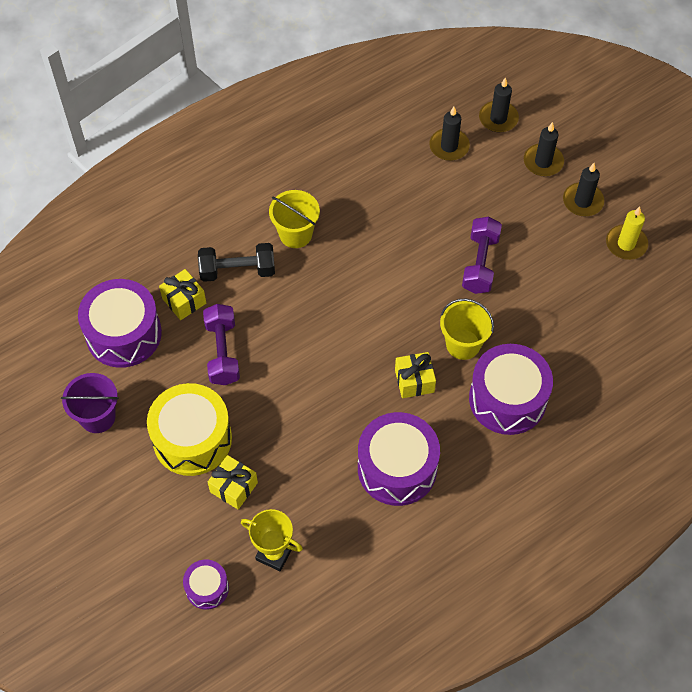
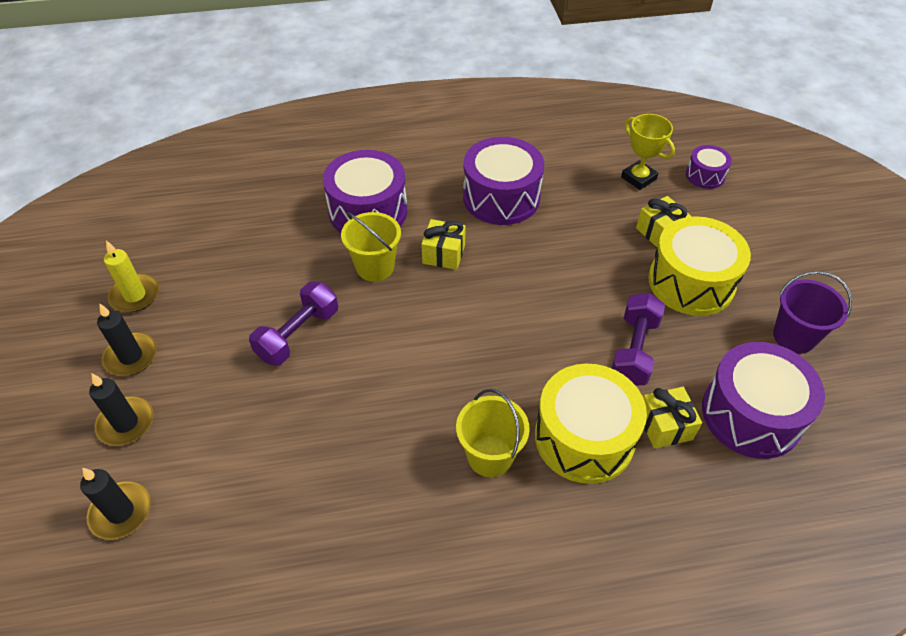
camera: 155 degrees left, 10 degrees down
black dumbbell [198,243,275,282] -> yellow drum [535,364,647,484]
black candle [429,107,470,161] -> none

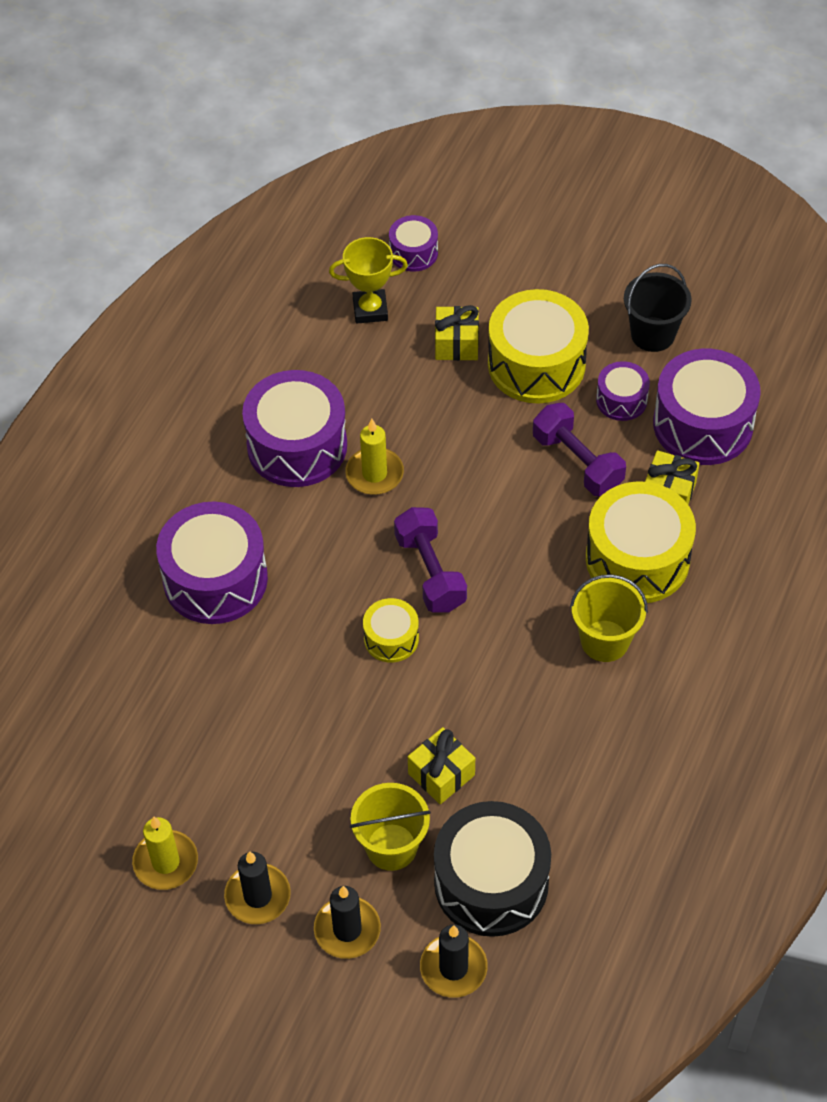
camera: 55 degrees left, 5 degrees up
purple dumbbell [249,282,338,366] -> purple dumbbell moved to [394,507,467,612]
yellow bucket [341,212,401,282] -> yellow bucket moved to [350,783,431,871]
yellow gift [421,219,466,270] -> yellow gift moved to [408,727,475,804]
purple bucket [773,271,852,354] -> black bucket [624,264,692,352]
none -> yellow candle [345,419,404,495]
none -> yellow drum [363,598,419,663]
none -> black drum [434,801,551,937]
none -> purple drum [596,361,650,421]

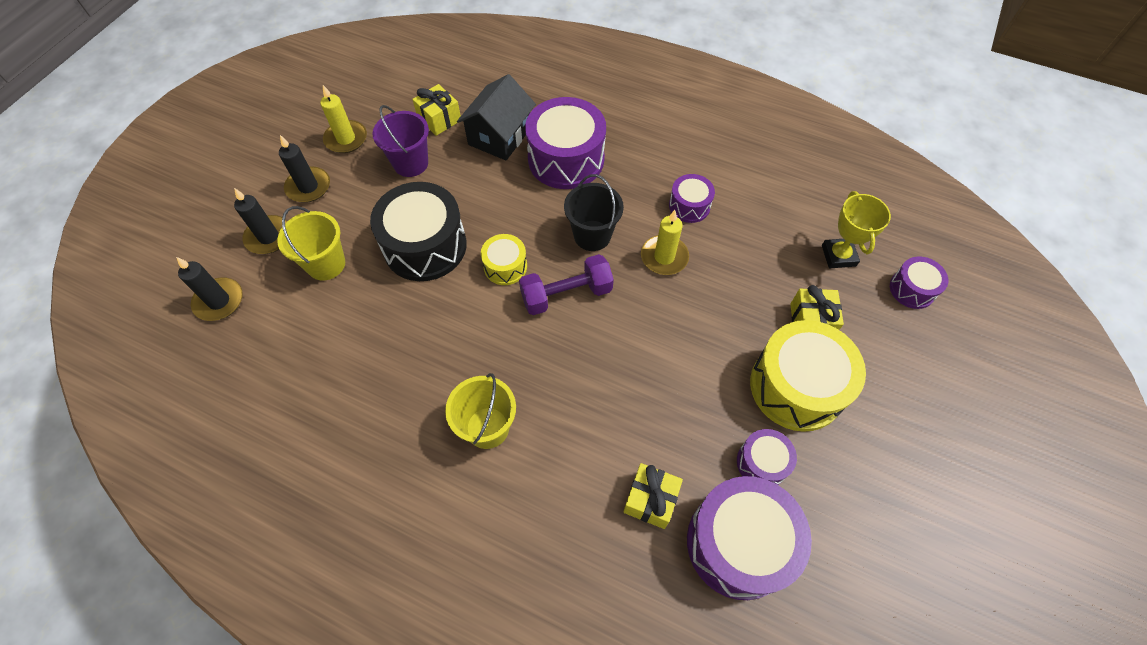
camera: 90 degrees right, 5 degrees up
purple drum [242,370,347,487] -> purple drum [669,174,715,223], size x0.52
yellow gift [408,727,475,804] -> yellow gift moved to [412,84,461,136]
black drum [434,801,551,937] -> black drum moved to [370,182,467,281]
purple dumbbell [533,403,626,496] -> none
yellow drum [586,481,696,603] -> none
black bucket [624,264,692,352] -> black bucket moved to [564,174,624,251]
none -> purple bucket [372,105,429,177]
none -> black house [457,74,536,160]

